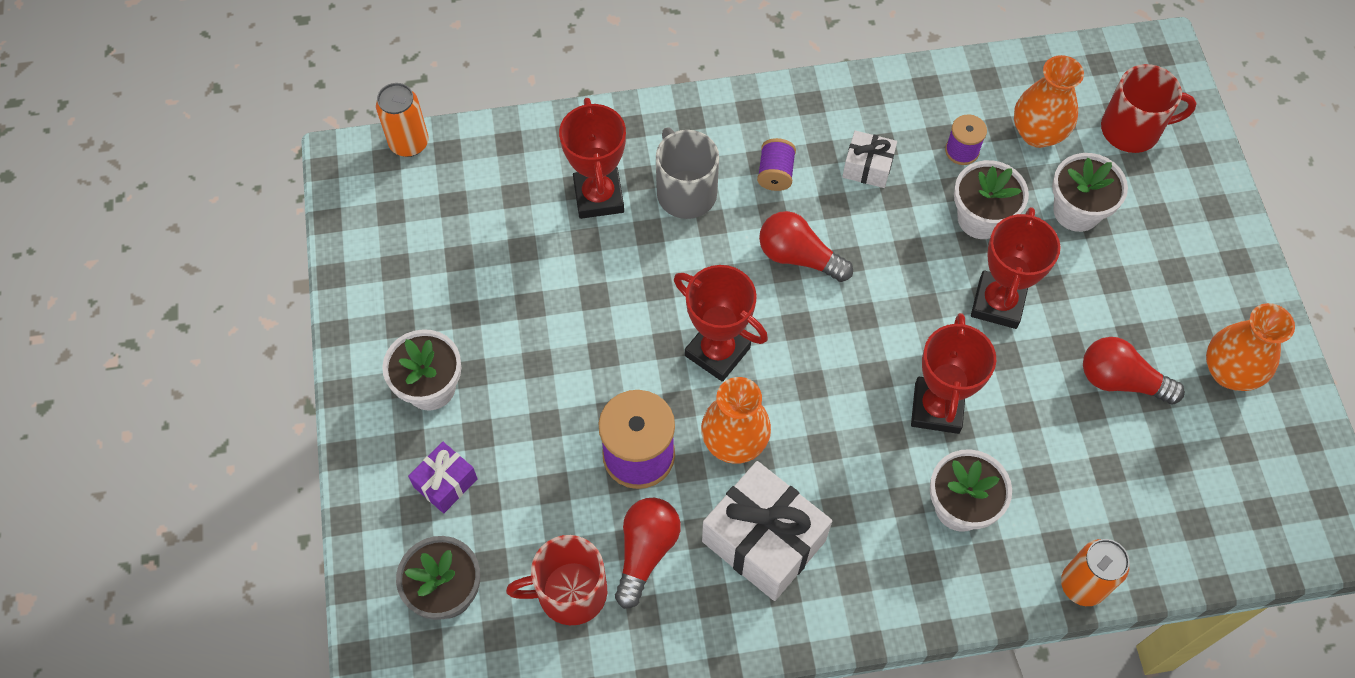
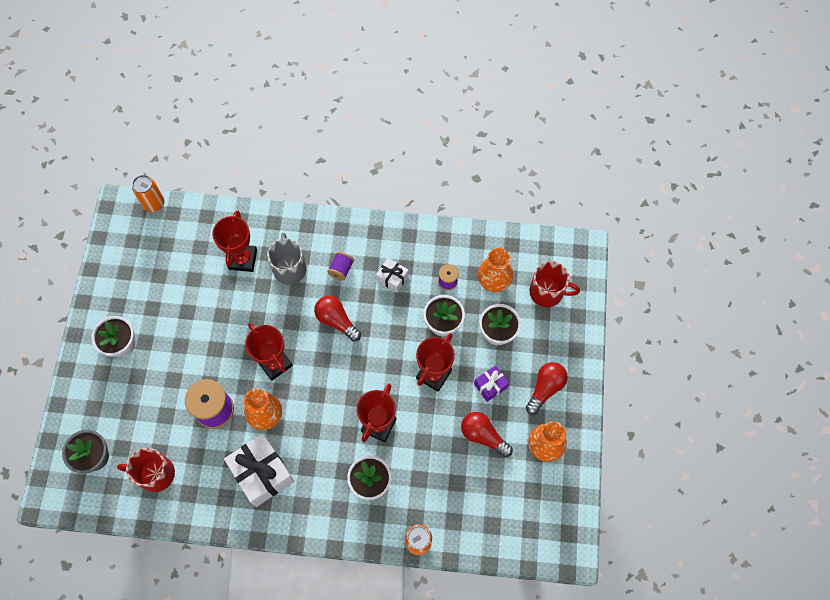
camera: 15 degrees right, 5 degrees up
purple gift [408,442,478,513] -> purple gift moved to [474,366,509,402]
red light bulb [615,498,681,609] -> red light bulb moved to [526,362,568,415]

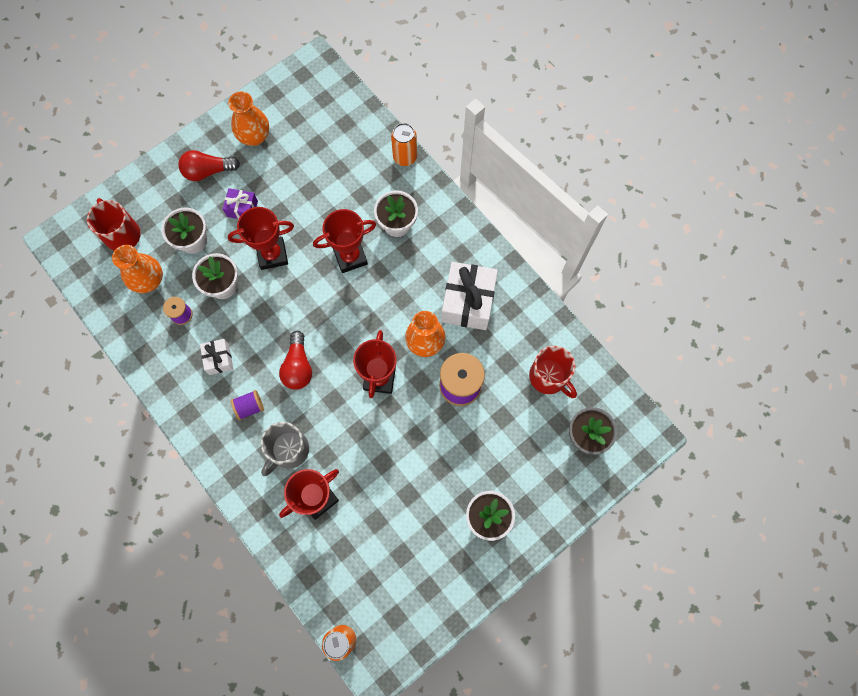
camera: 135 degrees left, 5 degrees up
red light bulb [461,412,513,457] -> none

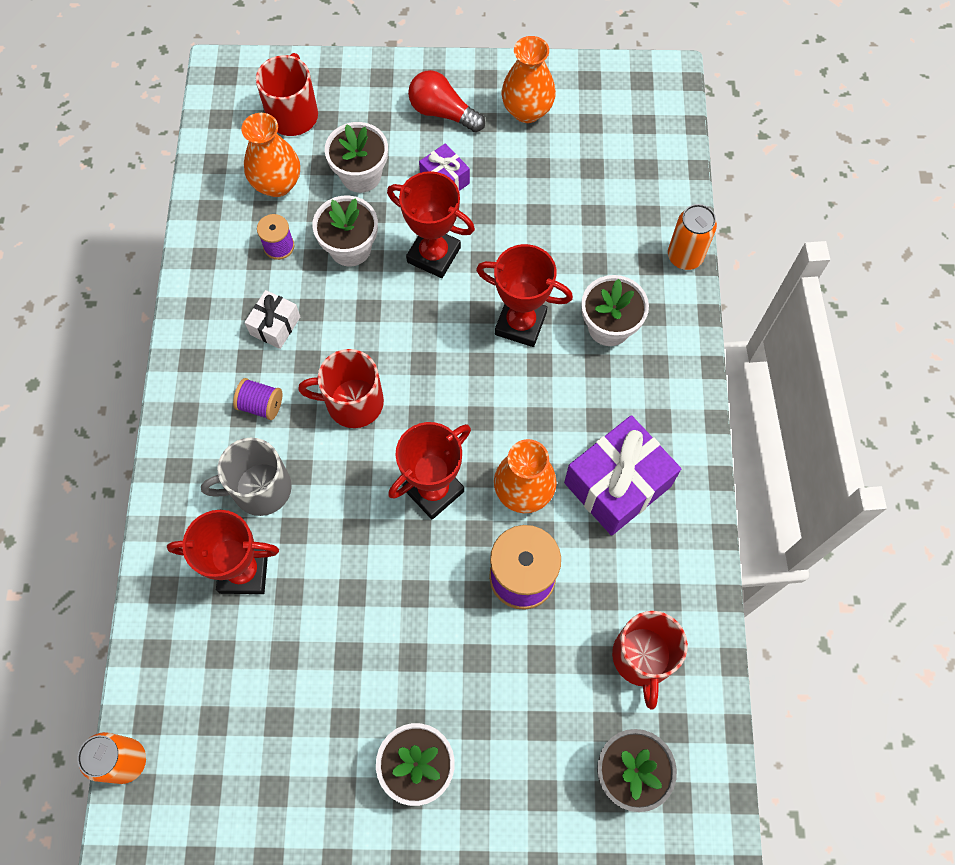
camera: 40 degrees right, 5 degrees down
red light bulb [279,331,312,390] -> red mug [298,349,384,428]
white gift [441,262,498,330] -> purple gift [564,415,681,536]

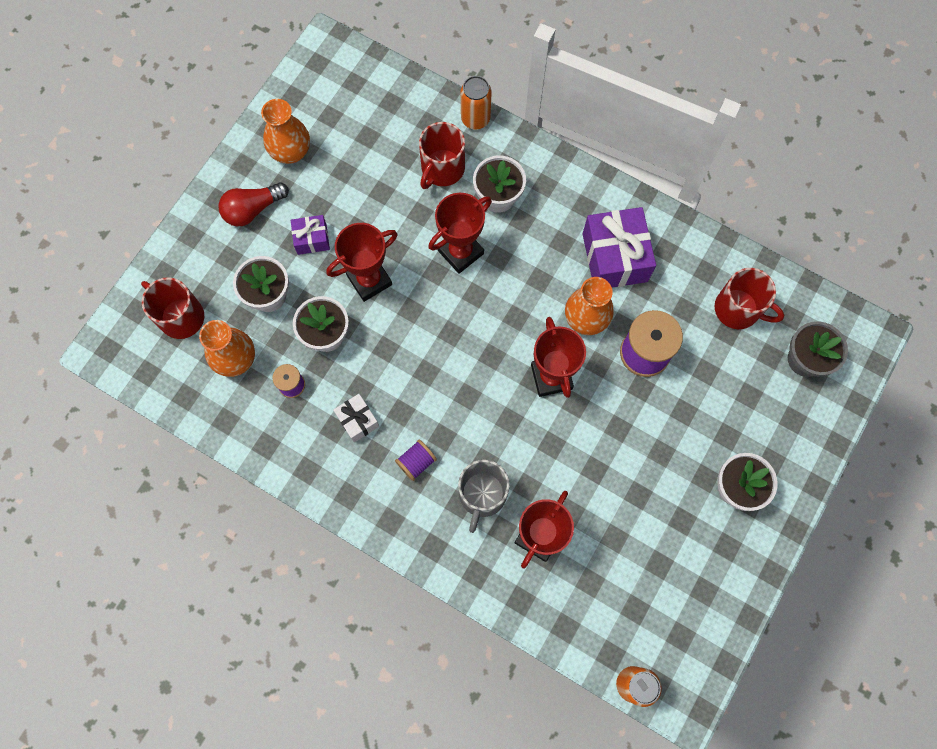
camera: 60 degrees left, 5 degrees up
red mug [298,349,384,428] -> red mug moved to [419,122,465,189]

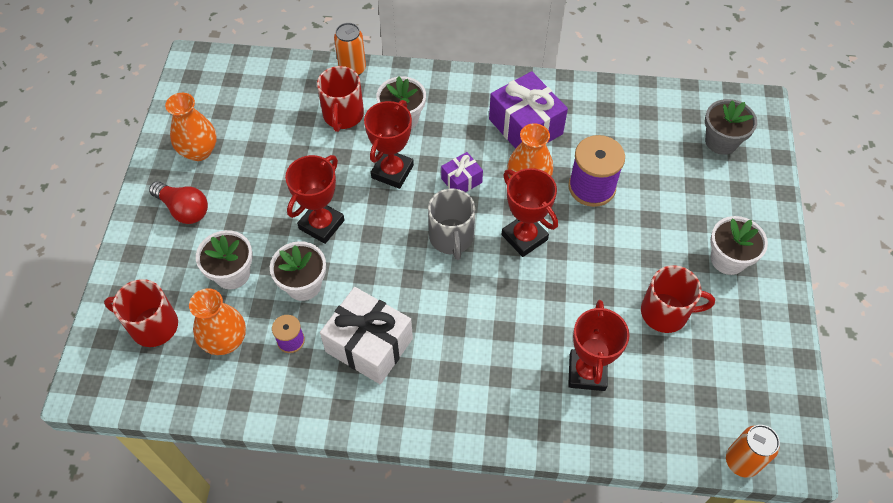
camera: 25 degrees left, 15 degrees down
red light bulb [219,182,289,226] -> red light bulb turned 90 degrees counterclockwise [149,181,208,224]
purple gift [291,215,330,255] -> purple gift moved to [441,152,483,192]
white gift [333,394,379,443] -> white gift [320,287,413,384], size x1.91
purple spool [395,440,437,481] -> none
grey mug [458,460,510,533] -> grey mug moved to [428,188,475,260]
red mug [715,268,784,329] -> red mug moved to [641,265,715,333]

